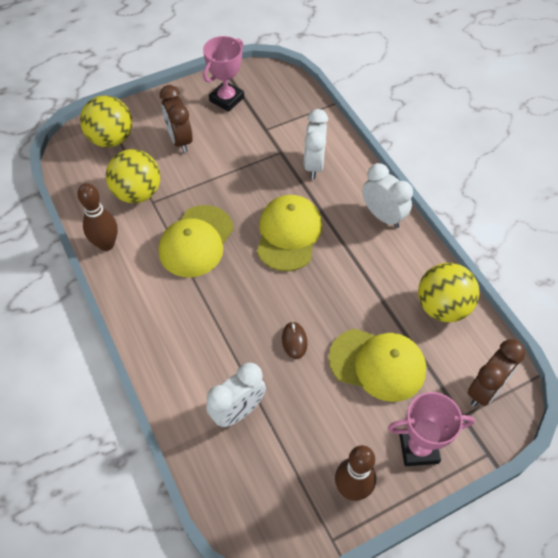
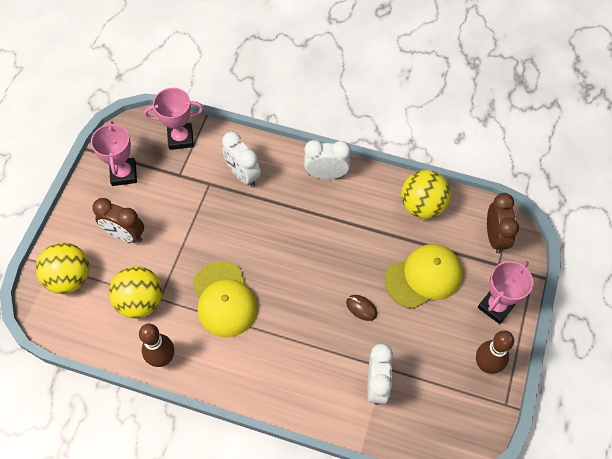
camera: 45 degrees left, 5 degrees up
yellow cap [257,195,322,271] -> none
none -> pink trophy [144,88,204,150]

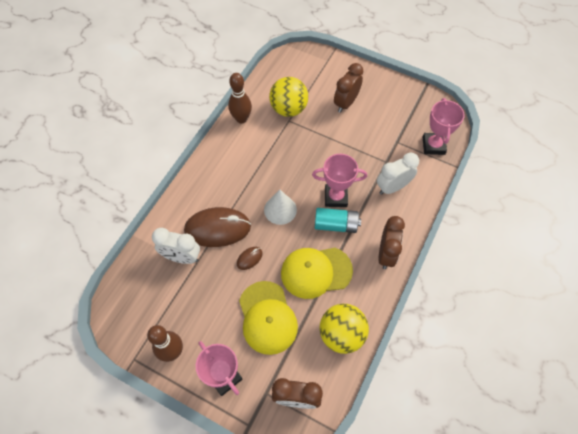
camera: 100 degrees right, 0 degrees up
yellow ball [36,243,90,294] -> none
pink trophy [91,121,137,186] -> pink trophy moved to [312,154,367,207]
yellow cap [193,261,258,337] -> yellow cap moved to [281,248,353,299]
white clock [304,140,351,179] -> brown clock [378,216,405,269]
none -> brown mouse [184,207,251,247]
none -> white cone [264,190,297,225]
none -> turquoise battery [315,208,361,233]

